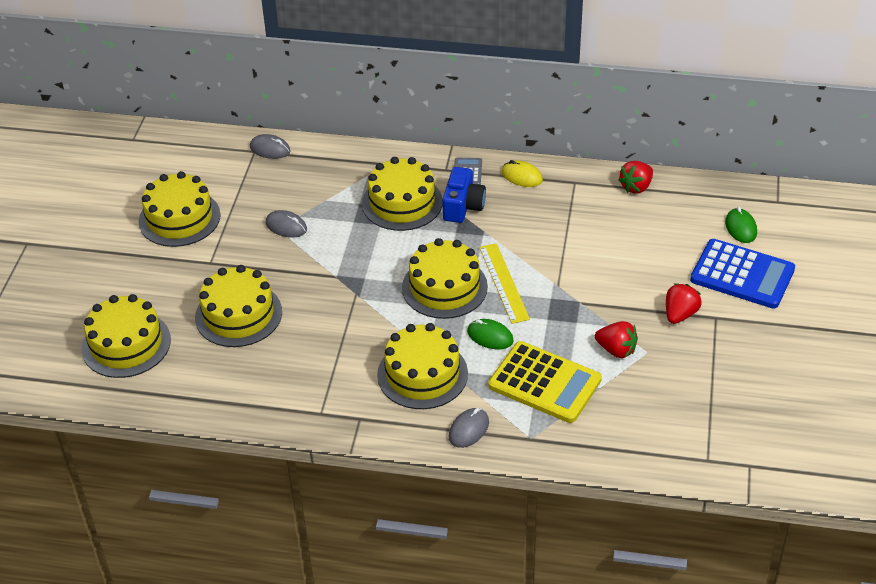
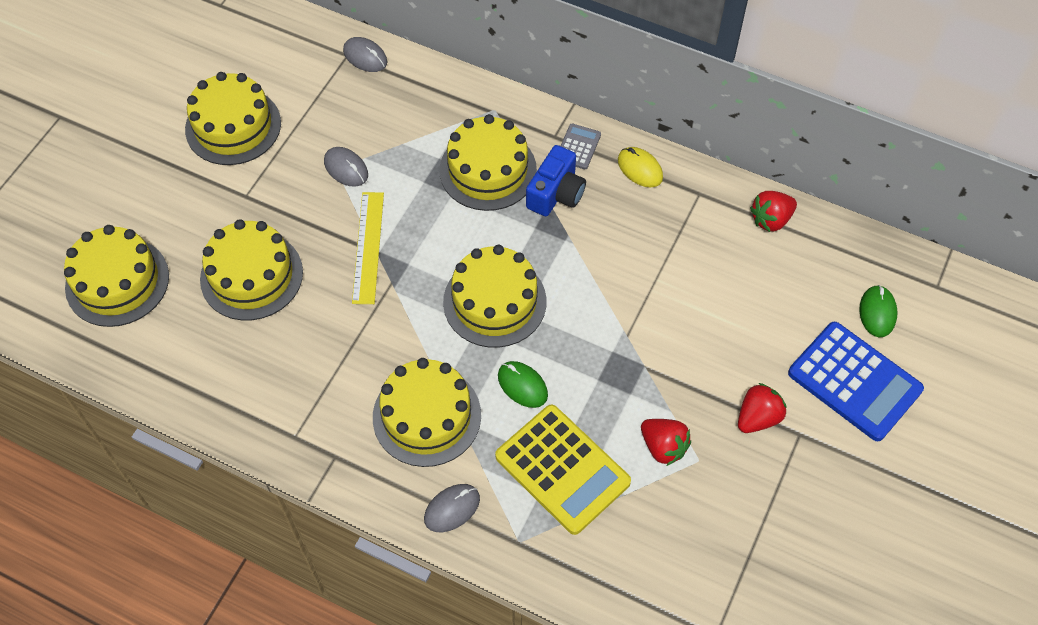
camera: 15 degrees right, 15 degrees up
yellow ruler [479,243,530,324] -> yellow ruler moved to [352,192,384,304]

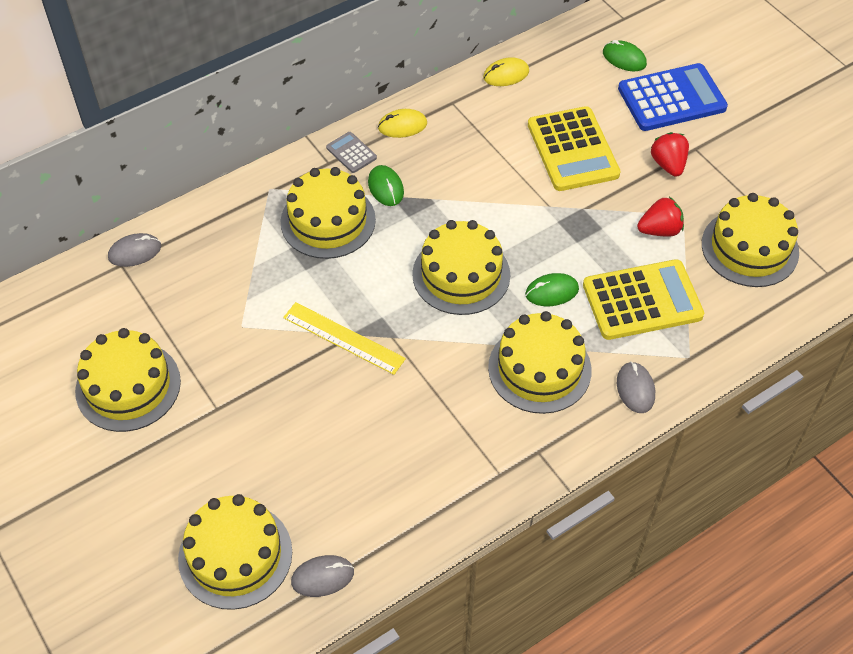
camera: 60 degrees left, 5 degrees down
yellow cake [200,219,303,320] -> yellow cake moved to [702,193,799,287]
grey mouse [324,147,368,187] -> grey mouse moved to [291,555,354,597]
blue camera [526,145,586,216] -> green mouse [368,165,404,206]
red strawberry [750,191,797,232] -> yellow mouse [483,57,529,86]
none -> yellow calculator [528,106,621,191]

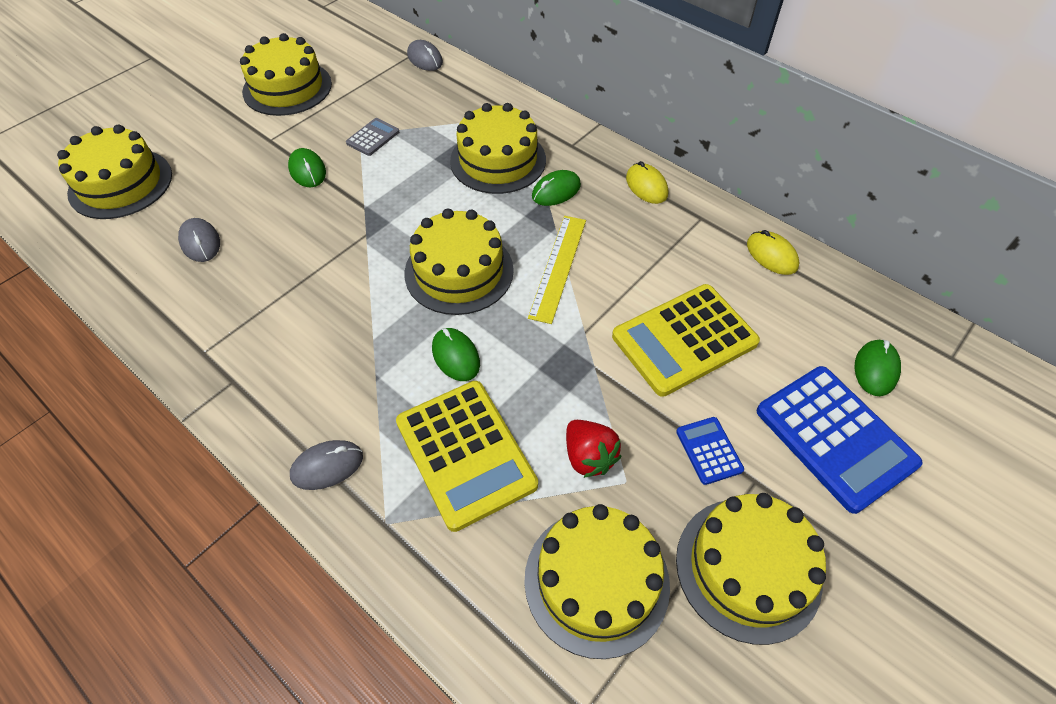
camera: 75 degrees right, 0 degrees up
yellow ruler [283,302,406,375] -> yellow ruler moved to [528,216,586,324]
grey mouse [291,555,354,597] -> grey mouse moved to [178,218,220,262]
grey calculator [326,132,377,173] -> grey calculator moved to [346,118,399,156]
yellow cake [488,311,592,414] -> yellow cake moved to [676,493,826,645]
red strawberry [651,132,689,177] -> blue calculator [676,417,744,485]
none -> green mouse [288,148,326,187]

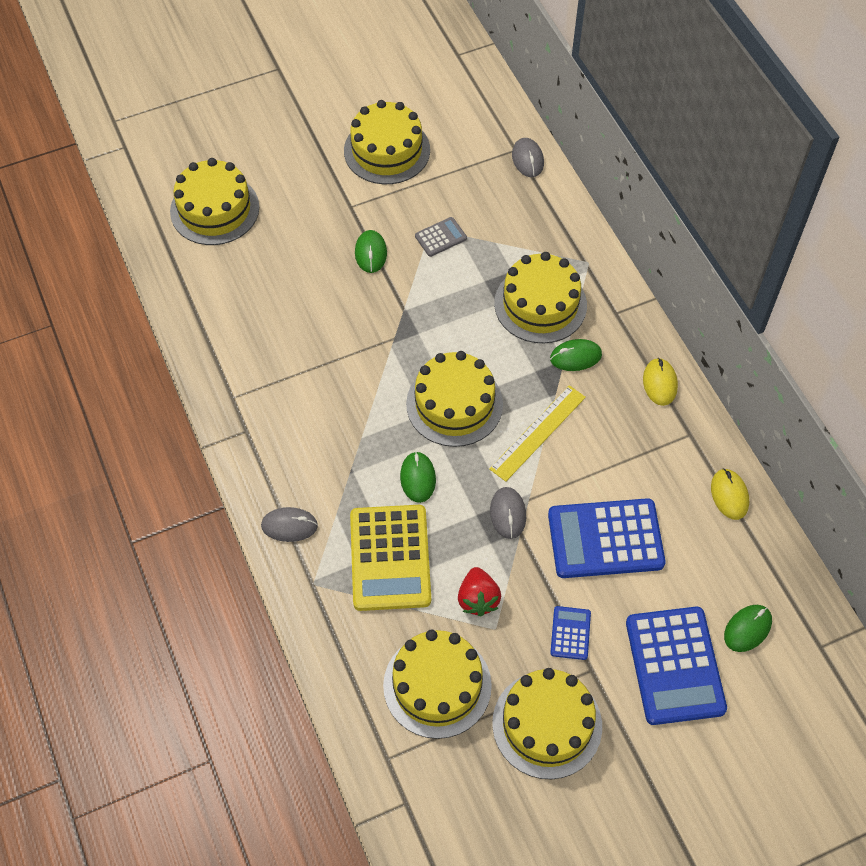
camera: 25 degrees right, 5 degrees up
grey mouse [178,218,220,262] -> grey mouse moved to [490,487,526,539]
yellow calculator [612,284,760,397] -> blue calculator [548,498,666,578]

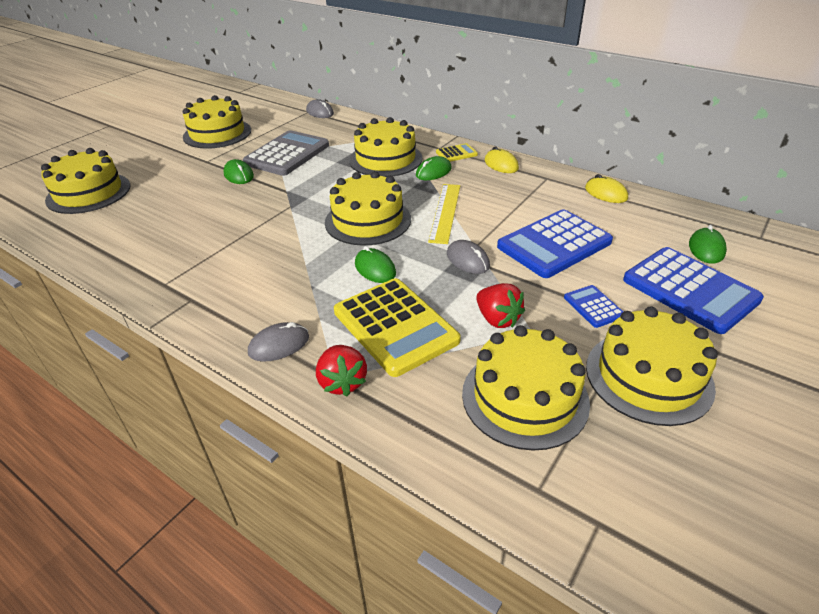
camera: 30 degrees left, 20 degrees down
grey calculator [415,217,467,257] -> grey calculator [243,130,329,176], size x2.14
none -> red strawberry [316,345,367,396]
none -> yellow calculator [436,143,478,162]

